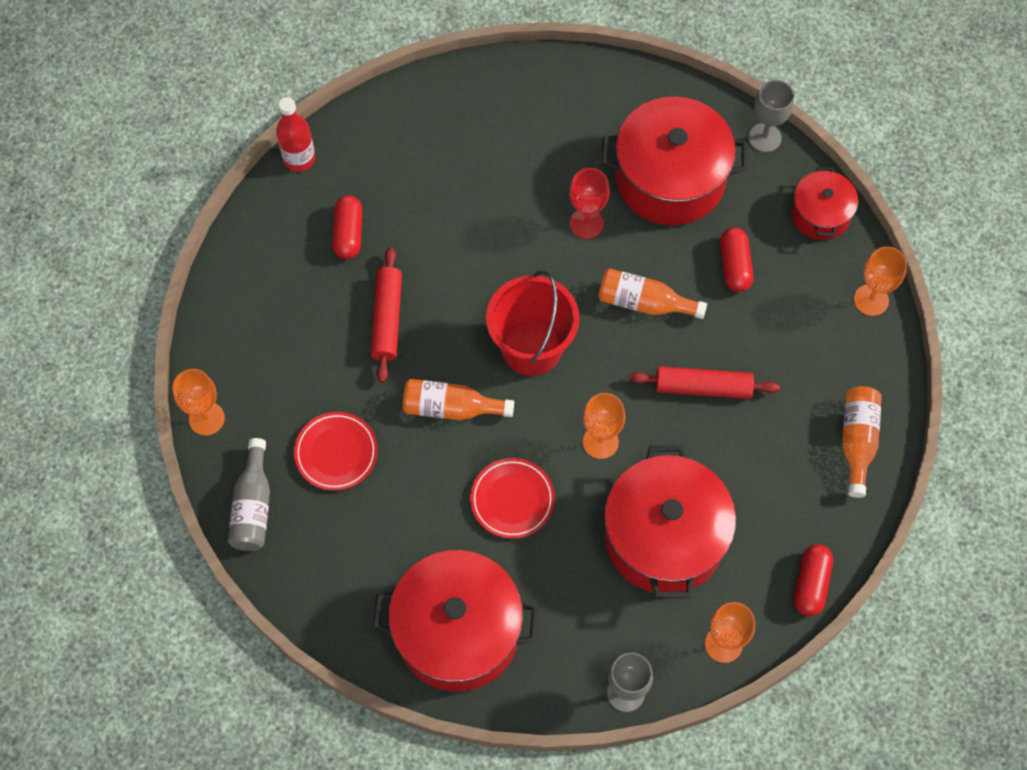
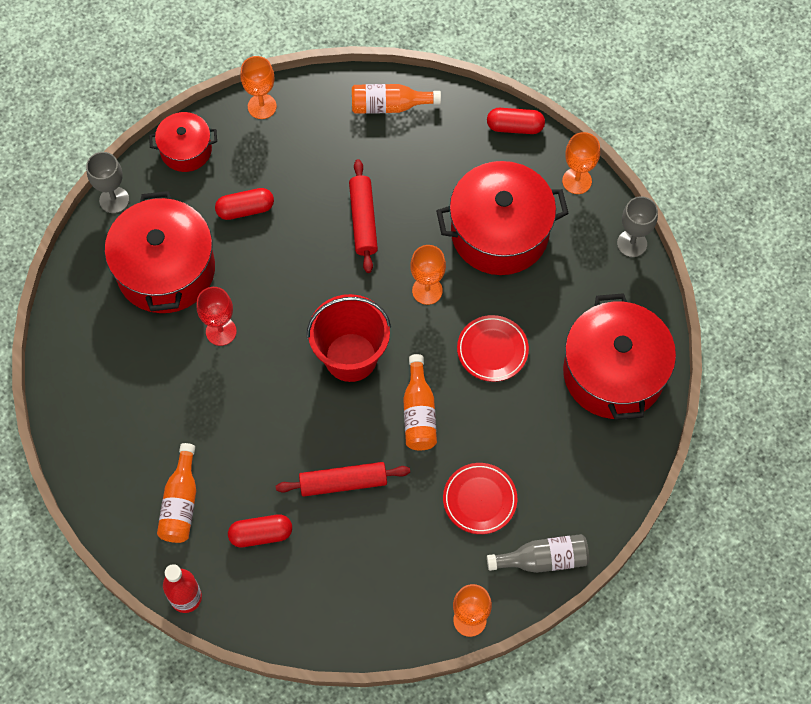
camera: 100 degrees left, 0 degrees up
orange bottle [598,268,707,319] -> orange bottle moved to [157,443,196,543]

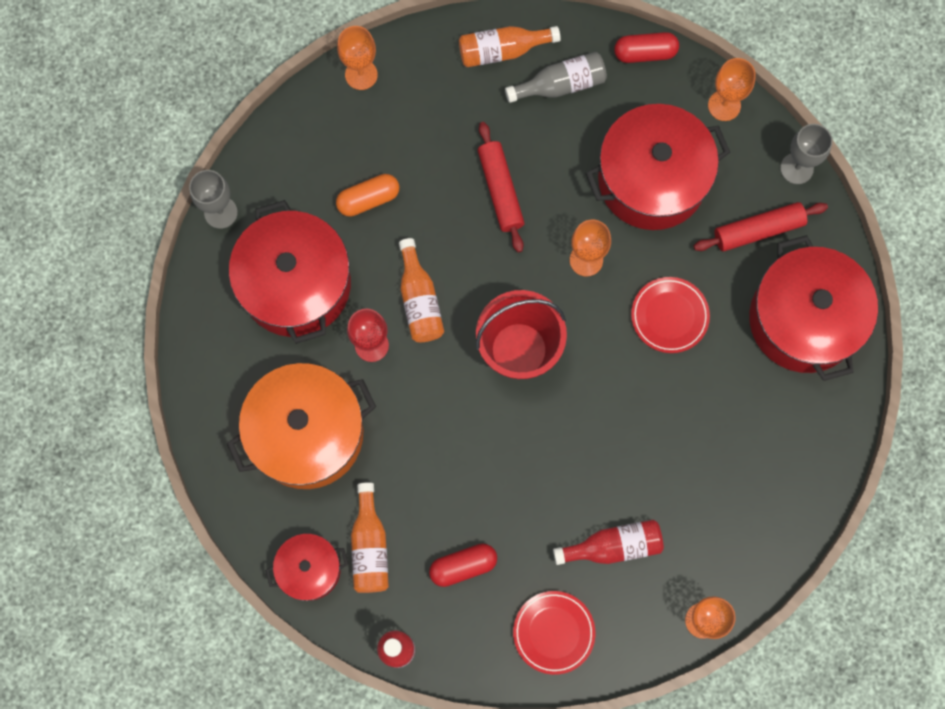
camera: 10 degrees left, 10 degrees up
red pot [149,112,217,172] -> red pot moved to [265,533,348,601]
red capsule [215,188,274,220] -> orange capsule [336,174,399,217]
red rolling pin [276,462,410,497] -> red rolling pin moved to [693,202,828,252]
orange bottle [403,354,437,450] -> orange bottle moved to [399,238,444,342]
red plate [443,463,517,534] -> red plate moved to [513,591,595,675]
grey bottle [487,534,589,573] -> grey bottle moved to [505,52,607,103]
none -> orange pot [227,363,376,489]
none -> red bottle [553,519,664,565]

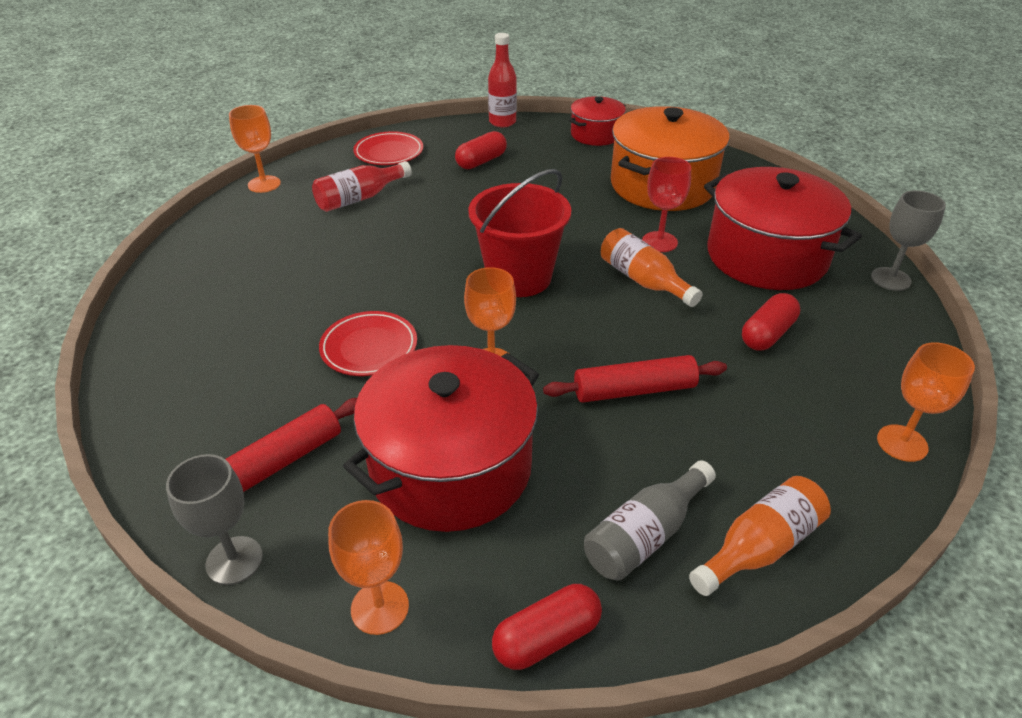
camera: 155 degrees right, 35 degrees down
orange capsule [336,174,399,217] -> red capsule [742,293,800,351]
orange bottle [351,482,389,593] -> none
red rolling pin [478,122,524,253] -> red rolling pin turned 60 degrees counterclockwise [543,355,727,403]
red pot [749,235,878,381] -> none

